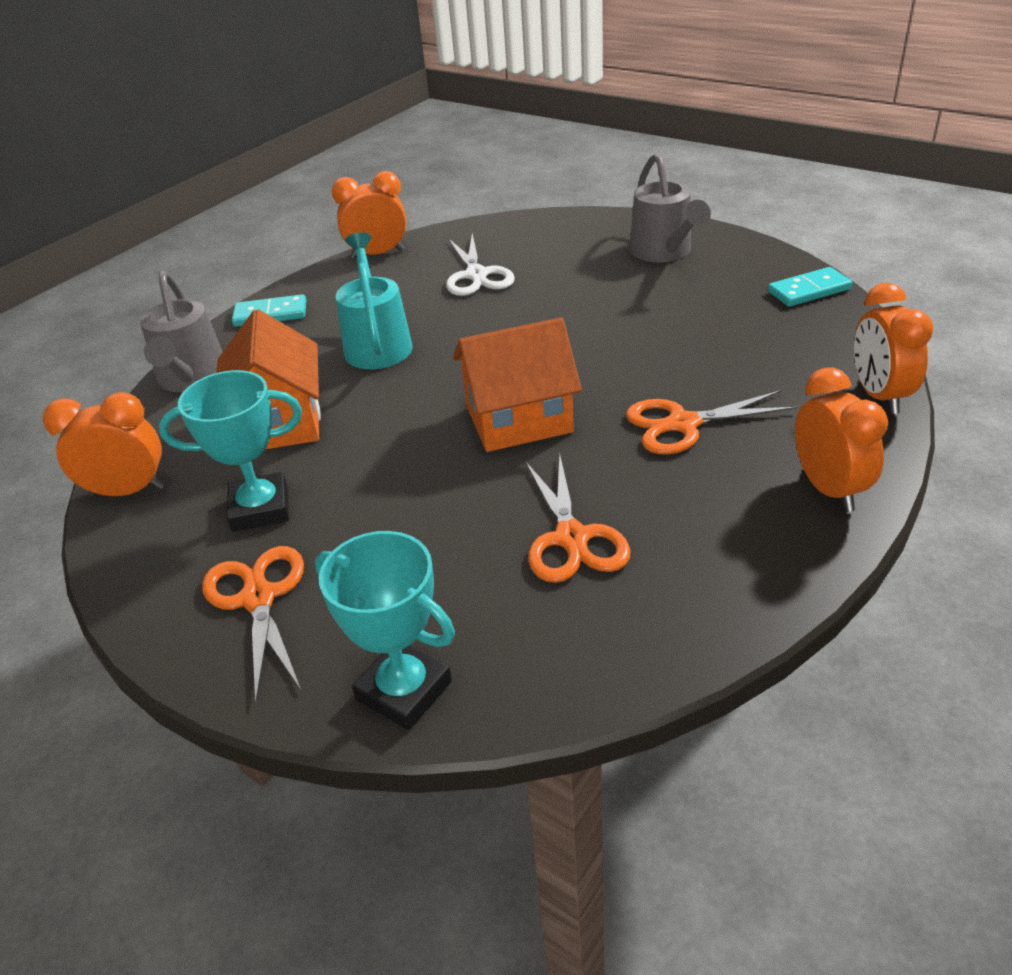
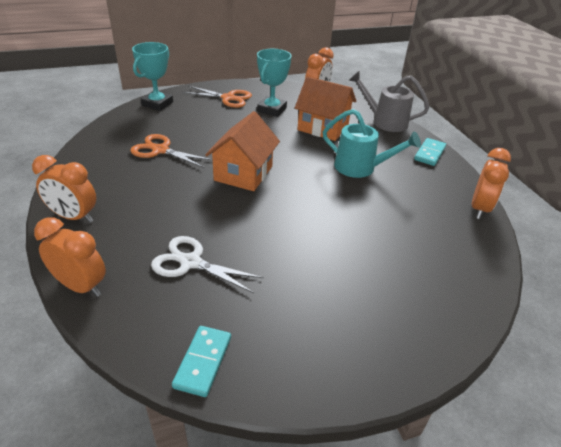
camera: 120 degrees right, 0 degrees up
turquoise trophy [315,531,455,730] -> turquoise trophy turned 45 degrees counterclockwise [132,42,173,111]
white scissors [446,233,515,296] -> white scissors moved to [151,236,264,293]
orange scissors [626,390,798,454] -> none
grey watering can [630,153,711,262] -> none

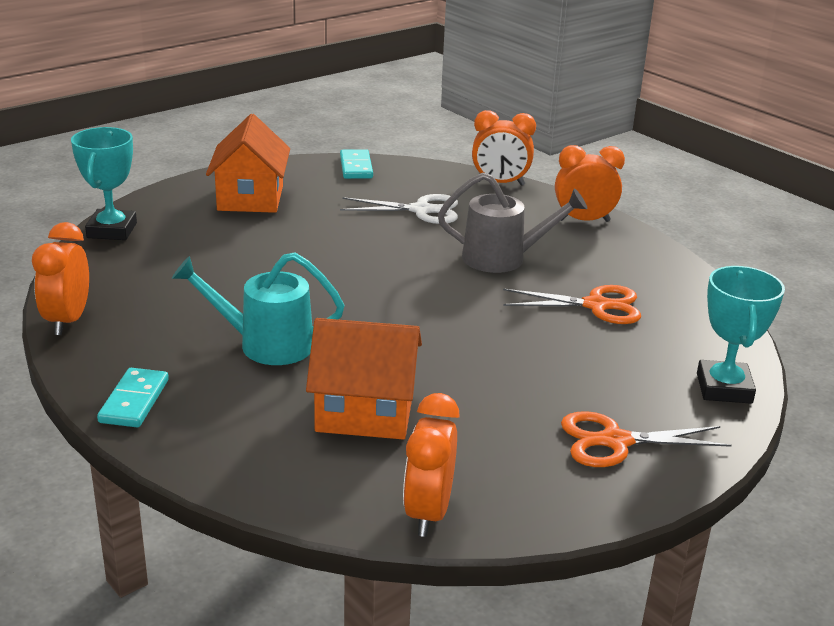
camera: 160 degrees right, 10 degrees down
orange house [205,111,280,191] -> orange house moved to [206,114,290,213]
turquoise trophy [257,49,292,117] -> turquoise trophy moved to [71,127,137,240]
grey watering can [349,71,430,132] -> grey watering can moved to [438,173,588,273]

